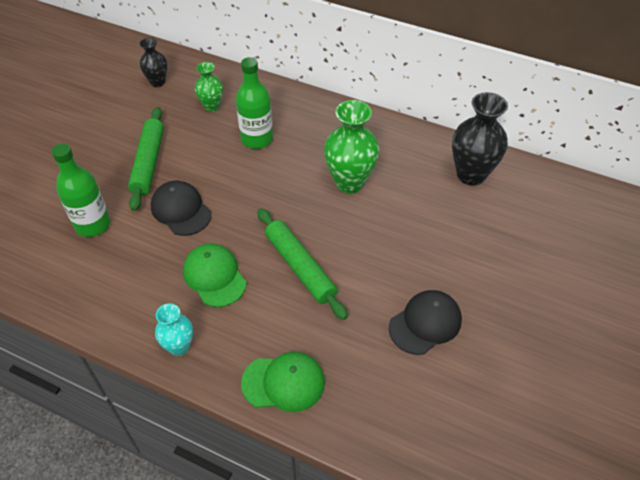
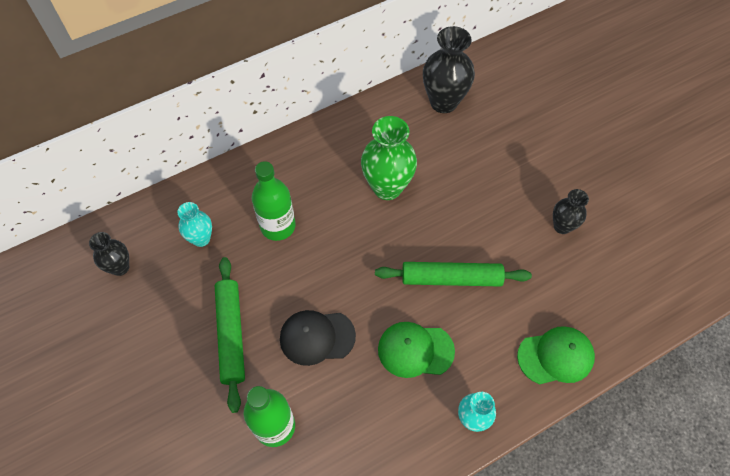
camera: 55 degrees left, 10 degrees up
green rolling pin [128,107,164,211] -> green rolling pin turned 45 degrees clockwise [215,257,245,413]
green vase [195,62,223,112] -> turquoise vase [177,202,212,247]
green cap [241,352,325,412] -> green cap turned 45 degrees clockwise [517,326,595,384]
black cap [389,290,462,355] -> black vase [553,189,589,234]

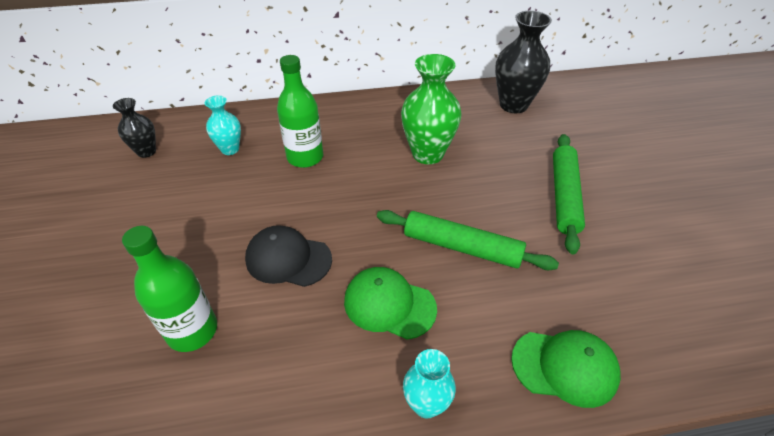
camera: 20 degrees right, 15 degrees down
green rolling pin [215,257,245,413] -> green rolling pin moved to [553,134,585,254]
black vase [553,189,589,234] -> none

